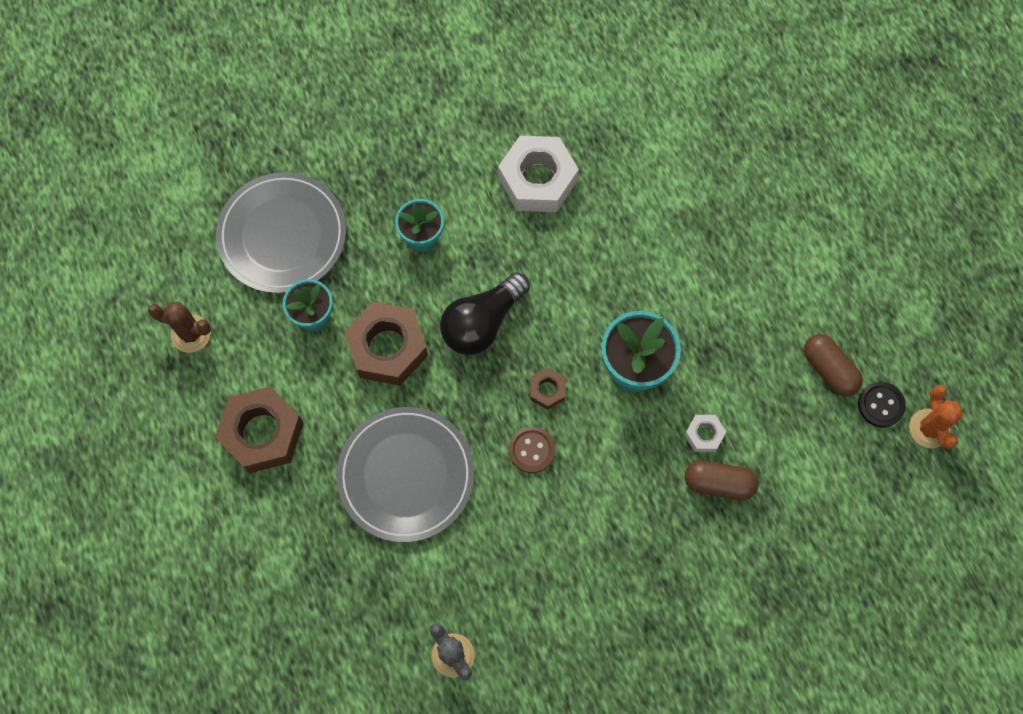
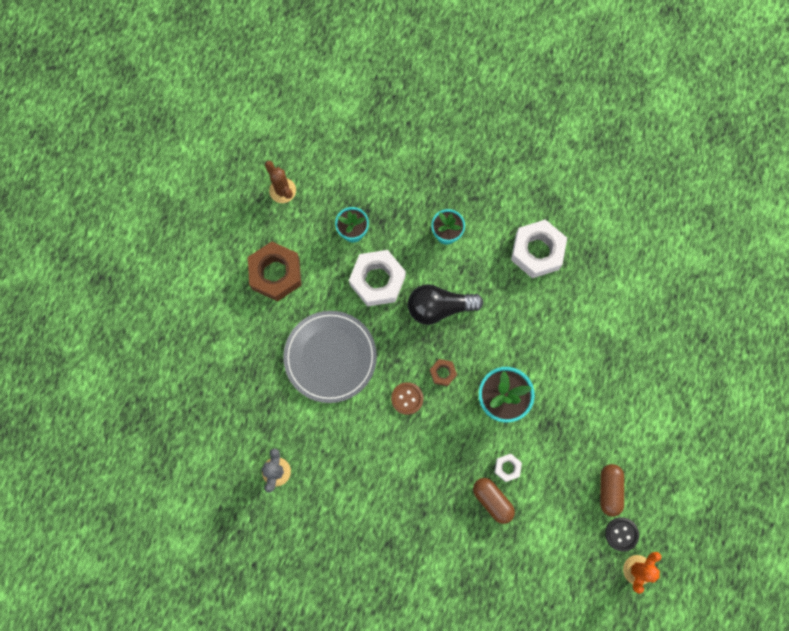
camera: 40 degrees right, 5 degrees up
grey plate [216,172,346,293] -> none
brown nut [344,302,428,386] -> white nut [349,250,406,307]

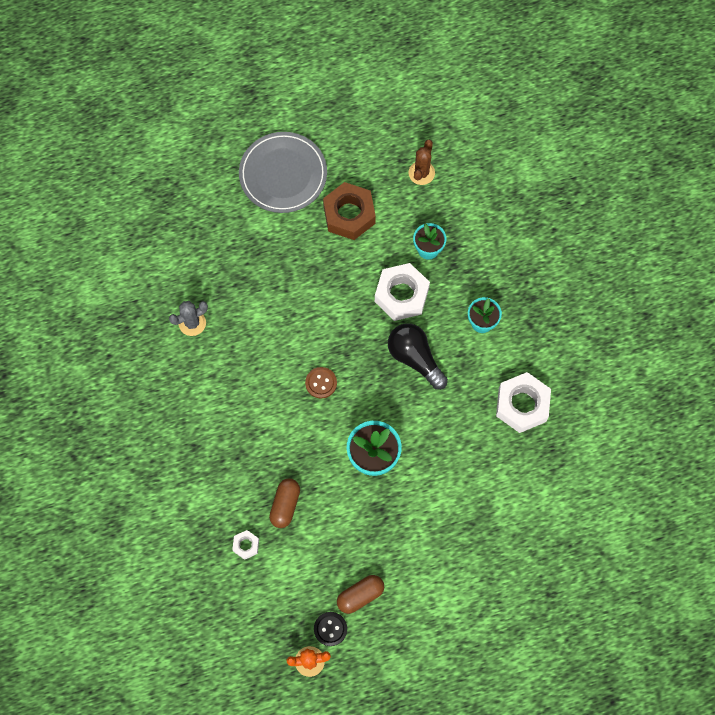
camera: 55 degrees right, 5 degrees down
grey plate [283,311,377,403] -> grey plate moved to [239,132,327,213]
brown nut [430,359,457,386] -> none
white nut [494,454,522,482] -> white nut moved to [232,530,259,560]

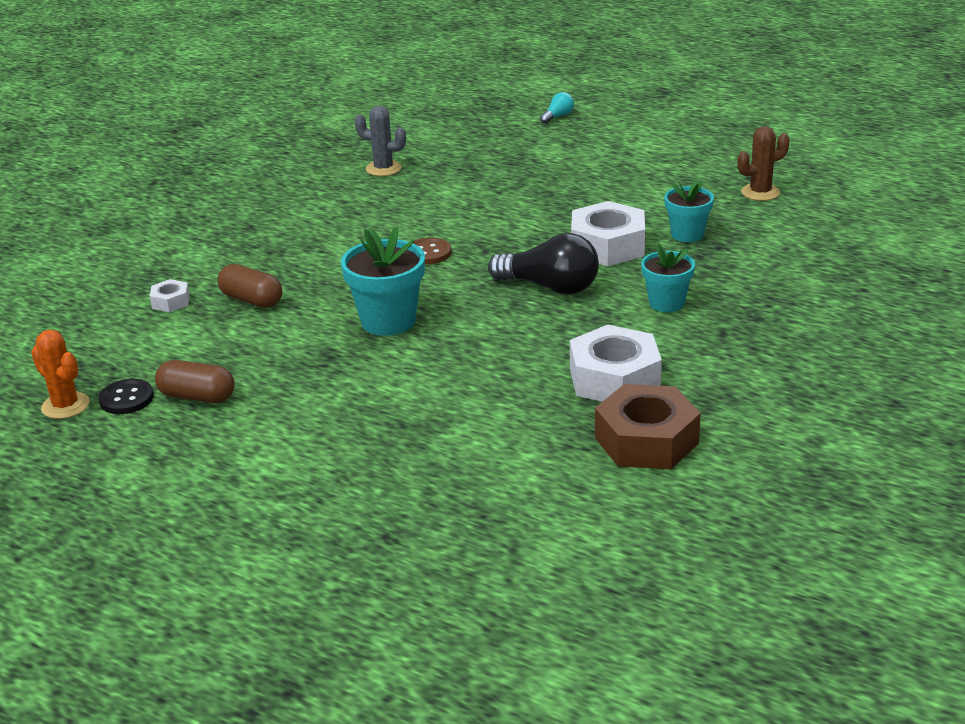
camera: 50 degrees right, 40 degrees down
grey plate [239,132,327,213] -> none
brown capsule [269,478,300,528] -> brown capsule turned 60 degrees clockwise [218,264,282,308]
brown nut [323,182,376,240] -> brown nut moved to [595,384,701,469]
black light bulb [388,323,448,390] -> black light bulb turned 105 degrees clockwise [488,233,599,295]
none -> turquoise light bulb [540,92,574,124]

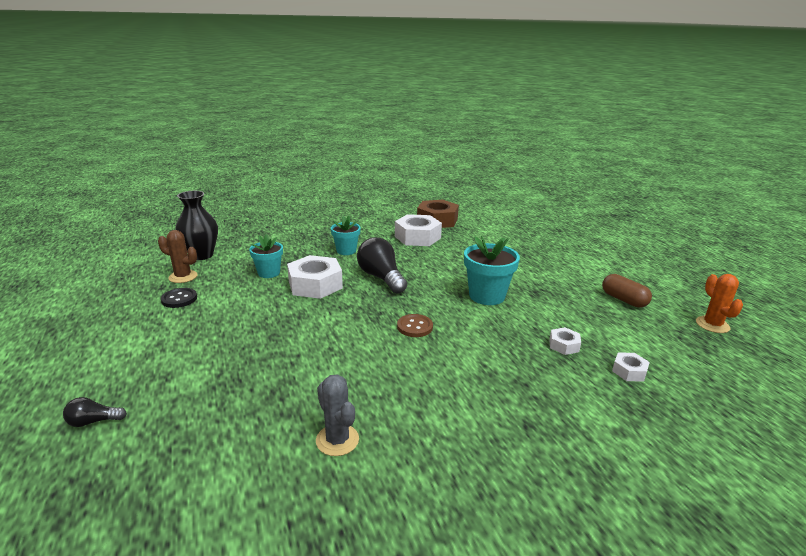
camera: 145 degrees left, 5 degrees down
black button [98,379,154,414] -> black button moved to [161,288,197,308]
brown capsule [218,264,282,308] -> white nut [549,327,581,355]
turquoise light bulb [540,92,574,124] -> black light bulb [63,397,127,427]
none -> black vase [175,191,218,260]

